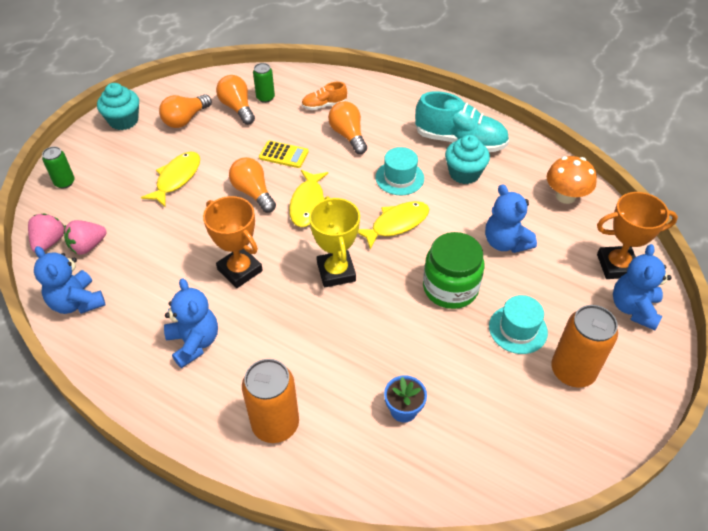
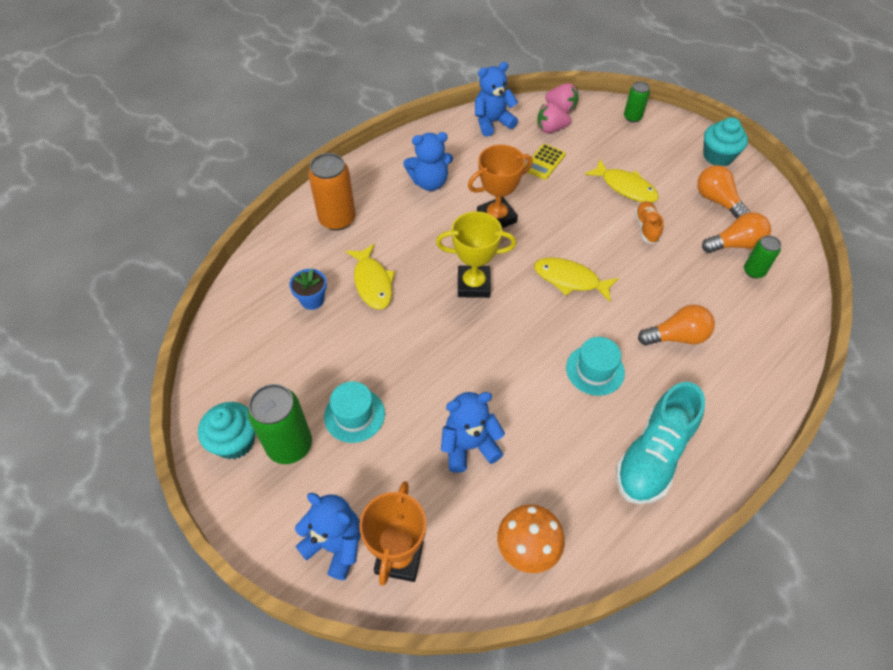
camera: 105 degrees right, 5 degrees up
pink strawberry [64,220,107,255] -> pink strawberry turned 75 degrees counterclockwise [537,102,571,133]
orange light bulb [229,157,276,213] -> none
yellow calculator [259,140,309,168] -> yellow calculator moved to [524,144,566,180]
orange shoe [301,82,347,110] -> orange shoe moved to [635,201,664,244]
yellow fish [358,201,429,250] -> yellow fish moved to [346,244,395,309]
green jar [423,232,484,309] -> none
turquoise cupcake [445,135,490,184] -> turquoise cupcake moved to [198,402,255,459]
orange can [551,305,618,388] -> green can [247,384,312,464]

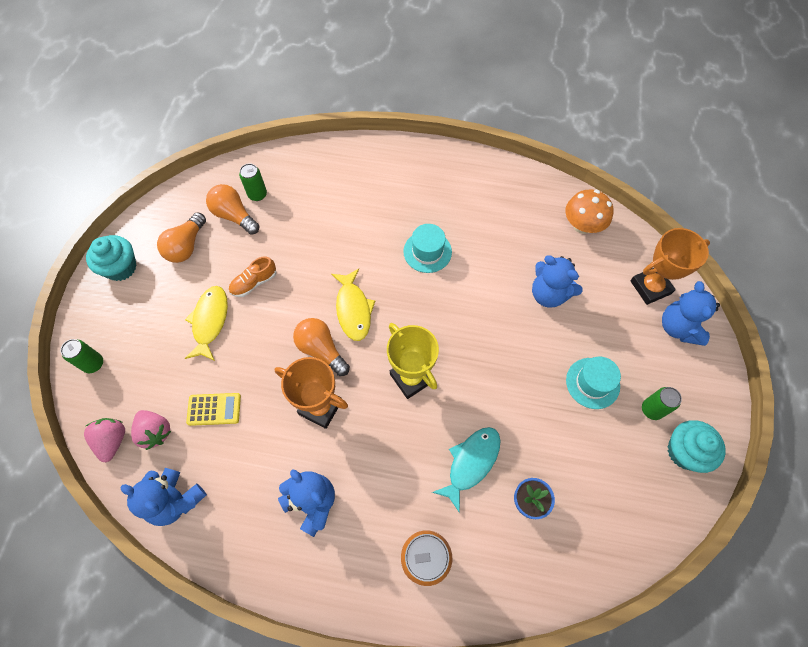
camera: 125 degrees left, 10 degrees up
green can [247,384,312,464] -> green can [642,387,682,420], size x0.57
yellow fish [346,244,395,309] -> turquoise fish [432,427,500,513]
turquoise shoe [616,382,705,504] -> none
orange light bulb [638,305,715,346] -> orange light bulb moved to [293,318,350,376]

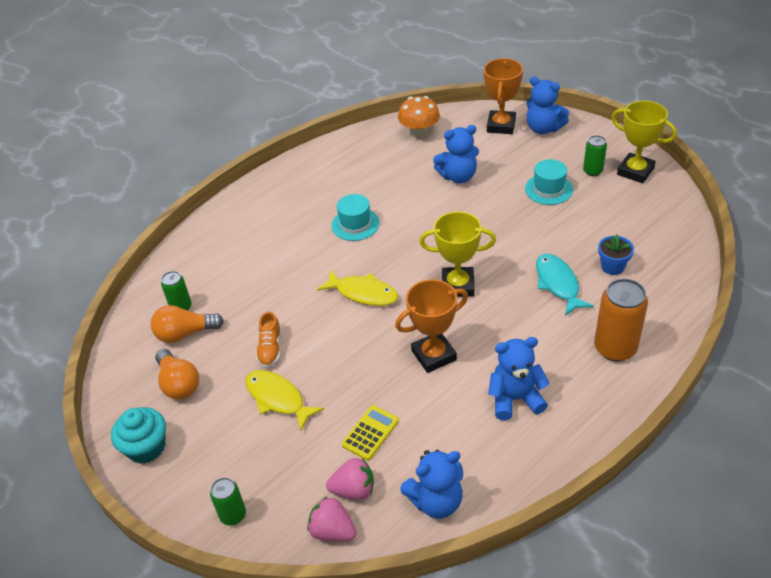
camera: 50 degrees left, 20 degrees down
orange light bulb [293,318,350,376] -> none
turquoise cupcake [667,420,726,473] -> yellow trophy [611,101,677,183]

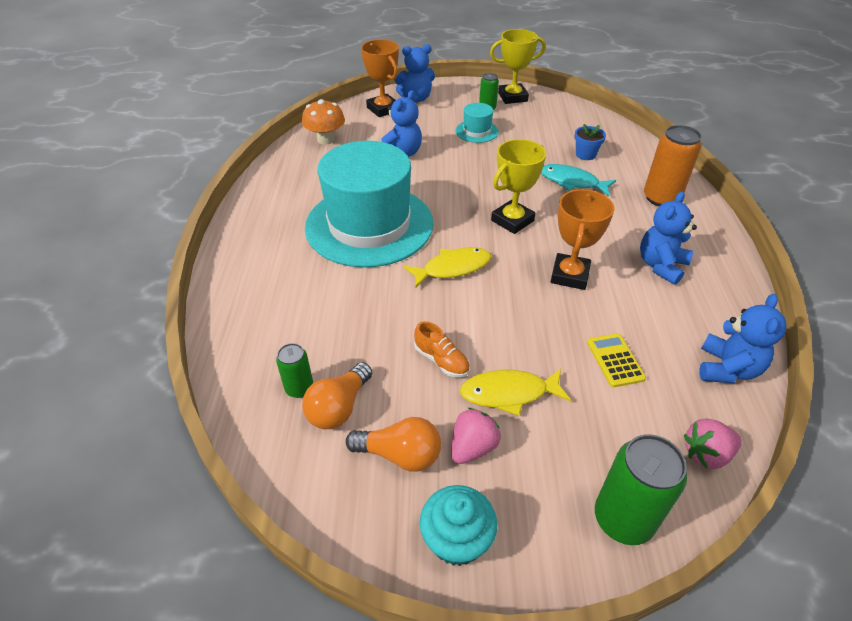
camera: 50 degrees left, 0 degrees up
green can [210,477,246,526] -> green can [595,434,687,545], size x1.77
pink strawberry [326,458,374,500] -> pink strawberry moved to [451,408,501,464]
turquoise hat [331,194,380,241] -> turquoise hat [305,141,433,267], size x2.45

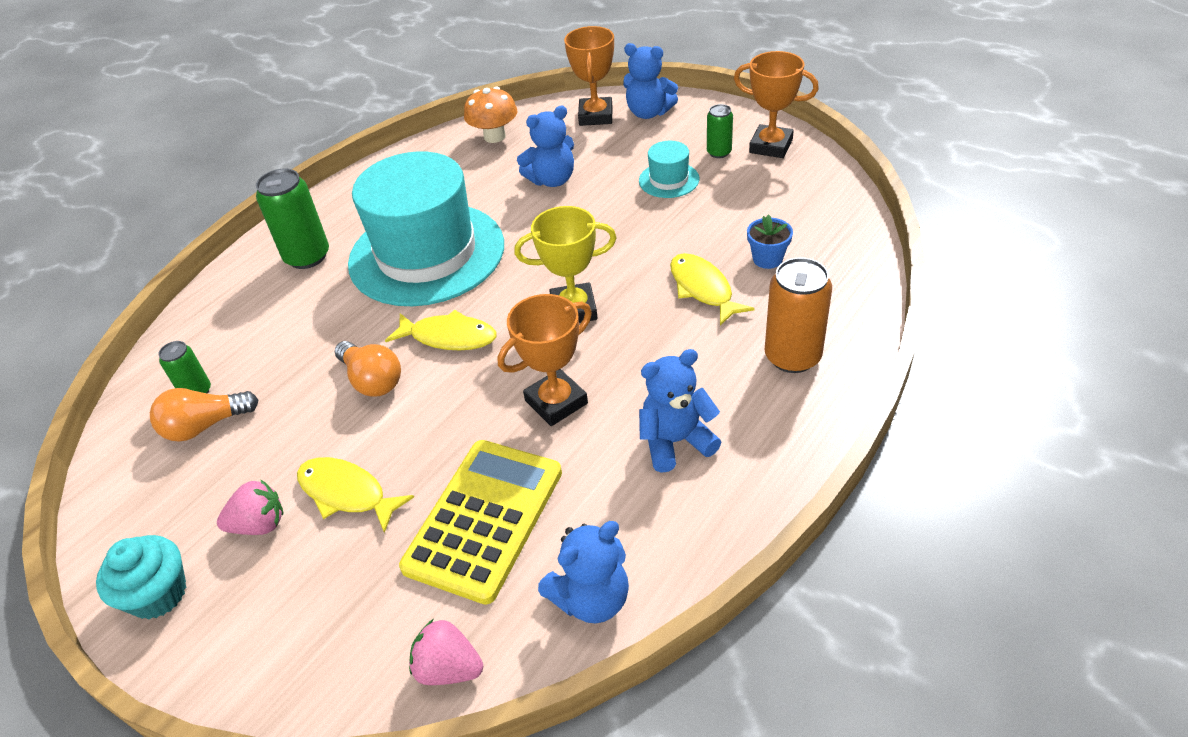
camera: 40 degrees right, 0 degrees up
orange light bulb [346,417,441,472] -> orange light bulb moved to [335,341,401,397]
orange shoe [414,321,470,377] -> none
yellow trophy [490,29,546,104] -> orange trophy [734,51,819,158]
turquoise fish [541,164,616,196] -> yellow fish [670,253,755,326]
yellow calculator [587,333,646,387] -> yellow calculator [399,440,562,604], size x2.12
green can [595,434,687,545] -> green can moved to [256,169,329,269]

